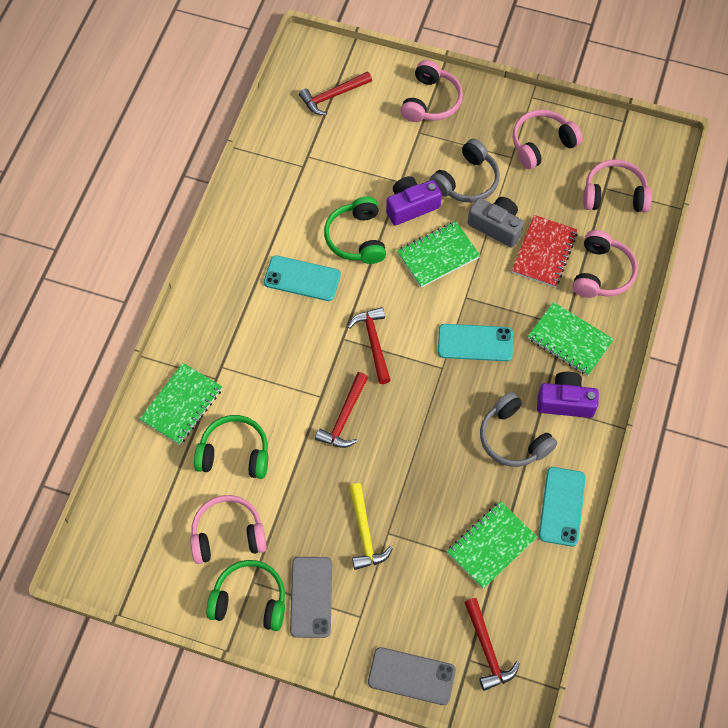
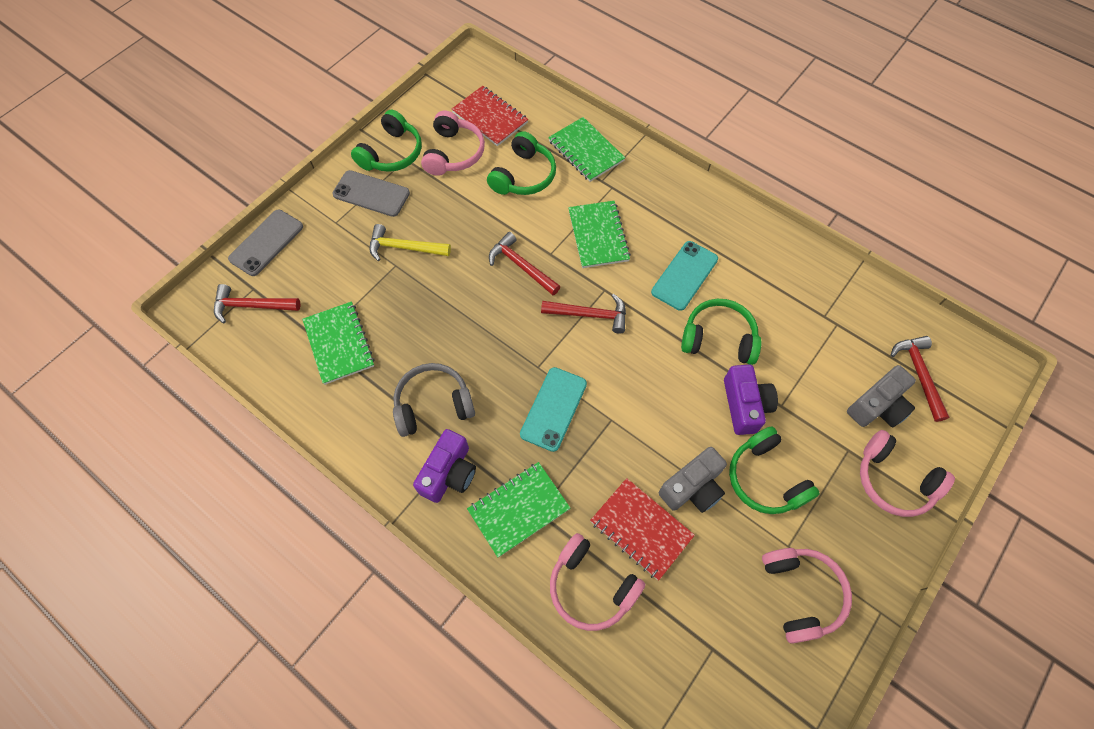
camera: 110 degrees right, 0 degrees up
green notebook [397,221,480,288] -> green notebook moved to [568,201,631,268]
grey headphones [429,139,500,202] -> green headphones [729,426,820,514]
turquoise phone [539,467,586,547] -> none
pink headphones [583,159,652,213] -> none
none -> red notebook [452,86,528,146]
none -> grey camera [847,365,916,427]

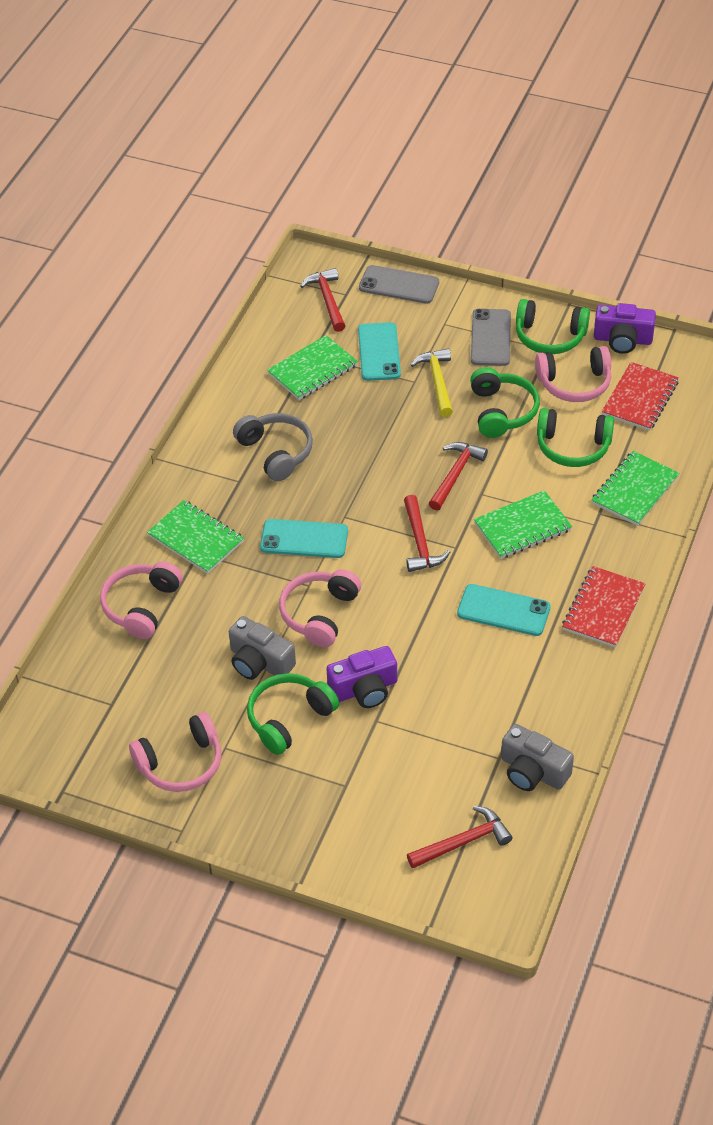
camera: 75 degrees right, 15 degrees down
purple camera [413,429,476,503] -> purple camera moved to [594,303,656,354]
red notebook [590,478,695,580] -> red notebook moved to [562,566,646,648]
green headphones [681,299,761,365] -> green headphones moved to [470,367,540,438]
grey camera [847,365,916,427] -> grey camera moved to [501,724,574,791]
pink headphones [860,430,955,517] -> pink headphones moved to [279,569,361,647]
none -> turquoise phone [358,322,401,381]

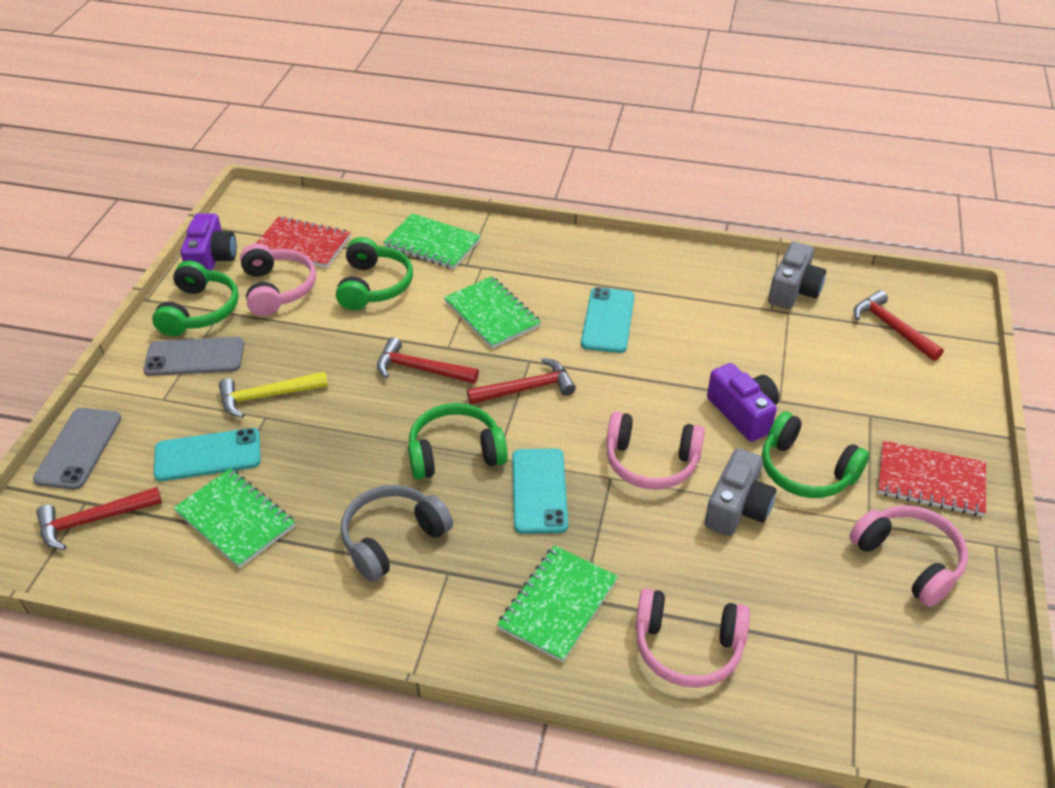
camera: 100 degrees left, 5 degrees down
green headphones [470,367,540,438] -> green headphones moved to [408,403,508,480]
red notebook [562,566,646,648] -> red notebook moved to [878,441,986,516]

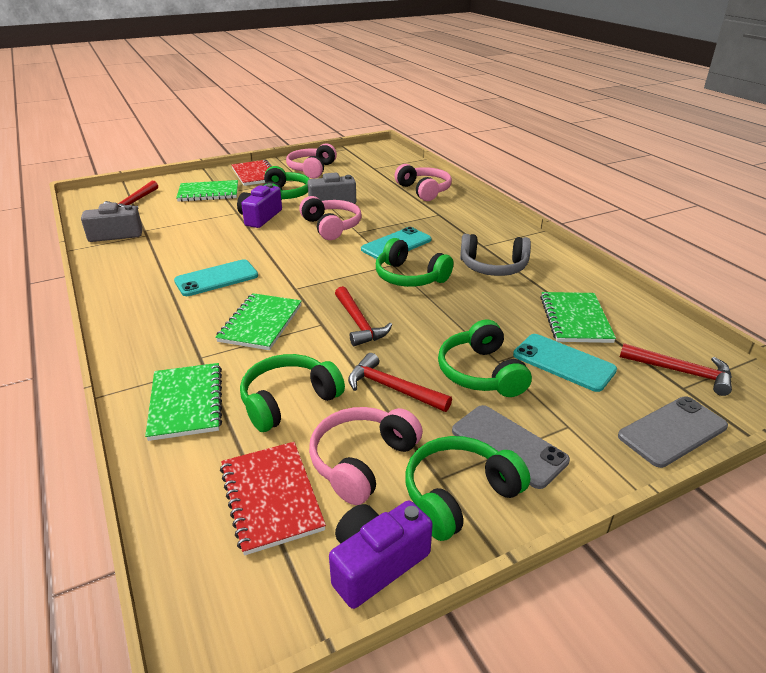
camera: 130 degrees left, 10 degrees down
yellow hammer [219,371,328,418] -> green headphones [438,320,532,397]
red hammer [467,358,576,404] -> red hammer moved to [348,353,452,412]
green notebook [497,545,618,663] -> green notebook moved to [176,180,238,202]

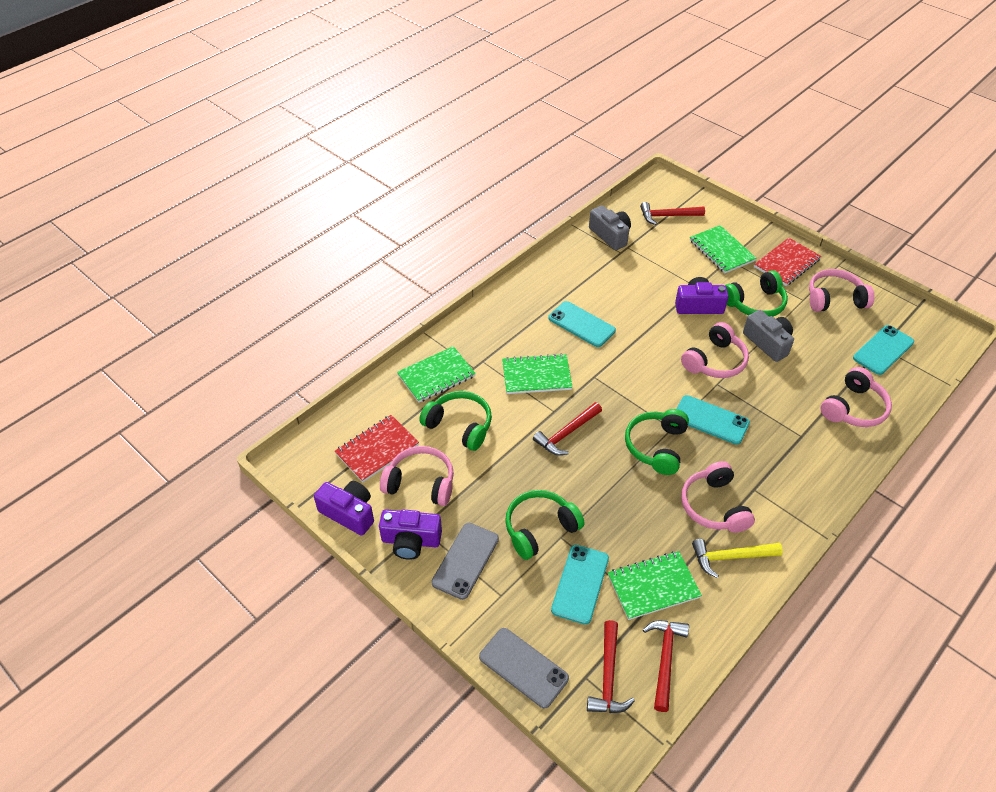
camera: 70 degrees right, 15 degrees up
red hammer [348,353,452,412] -> red hammer moved to [643,621,689,712]
green headphones [405,436,530,541] -> purple camera [379,509,442,560]
grey headphones [460,234,531,276] -> pink headphones [681,461,755,533]
none -> yellow hammer [692,539,783,578]
none -> turquoise phone [853,325,914,375]

